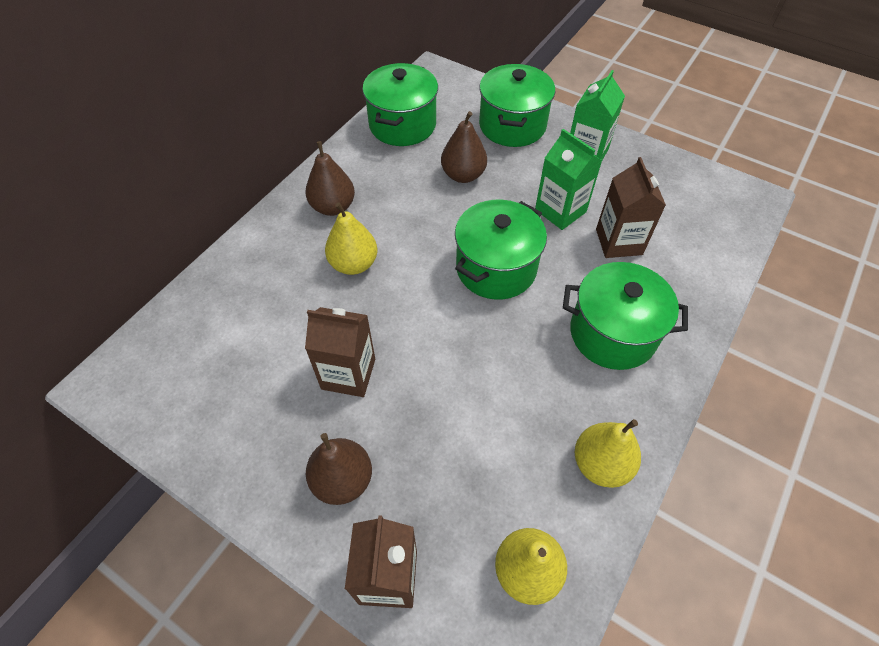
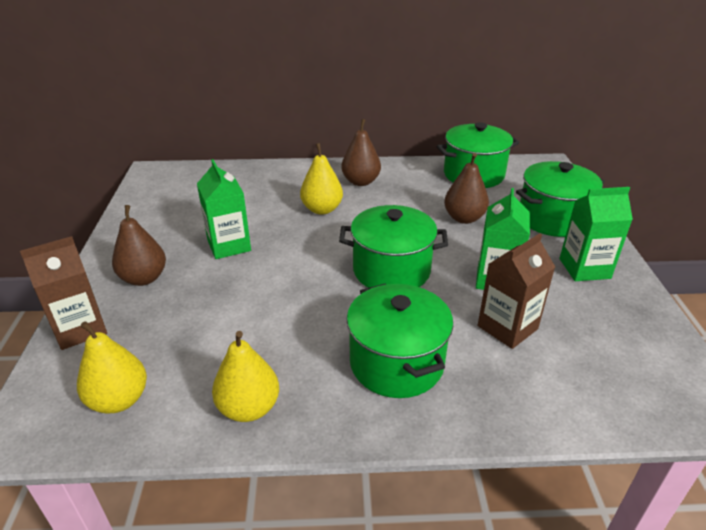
camera: 55 degrees right, 20 degrees down
brown carton [305,307,375,397] -> green carton [197,159,251,259]

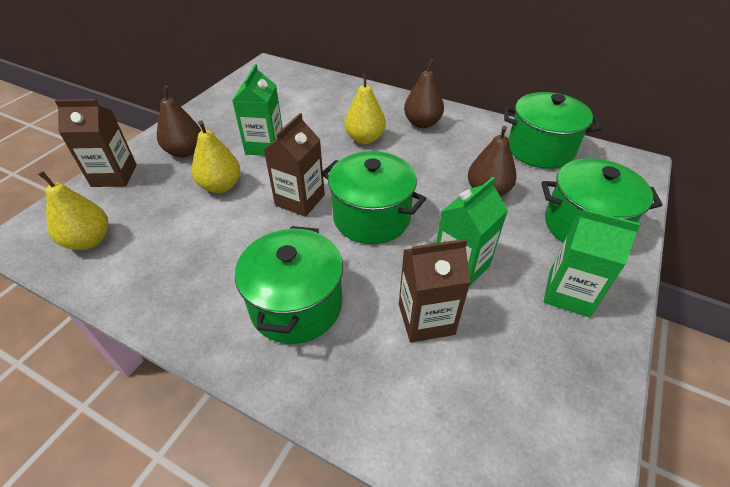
camera: 30 degrees right, 10 degrees up
yellow pear [212,331,279,422] -> yellow pear moved to [192,120,240,193]
none -> brown carton [264,113,325,217]

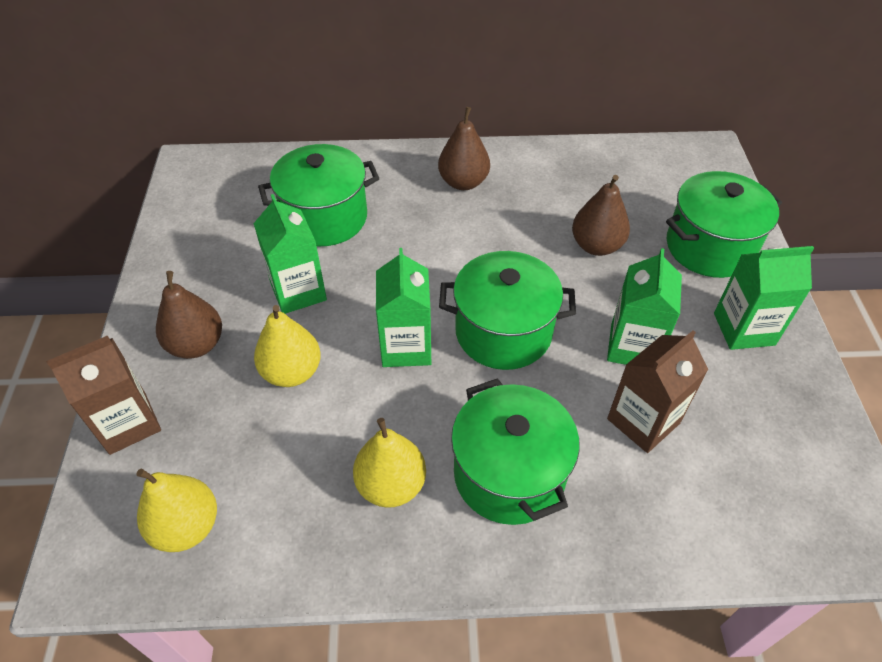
camera: 30 degrees left, 5 degrees up
brown carton [264,113,325,217] -> green carton [376,248,431,367]
yellow pear [344,73,386,144] -> yellow pear moved to [353,418,426,508]
green pot [504,92,601,169] -> green pot moved to [258,144,379,246]

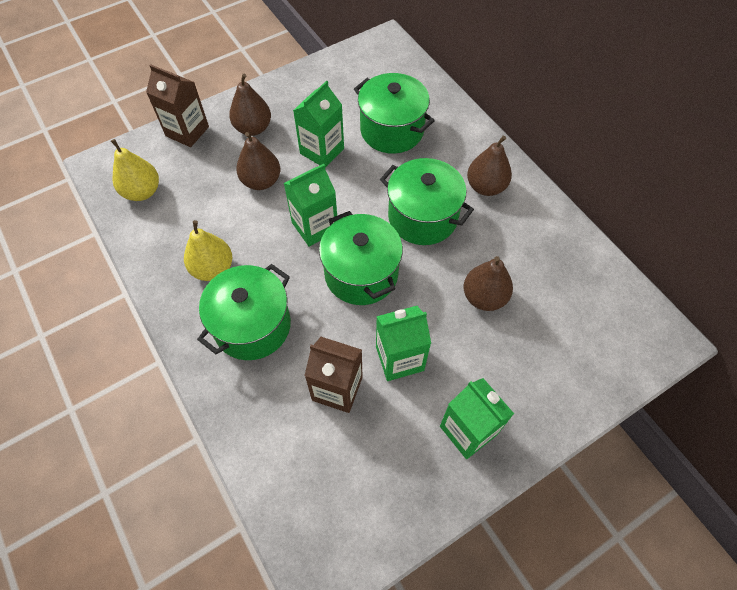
camera: 60 degrees right, 10 degrees up
yellow pear [254,305,321,387] -> brown pear [236,132,280,190]
green pot [666,171,782,278] -> green pot moved to [380,158,474,245]

